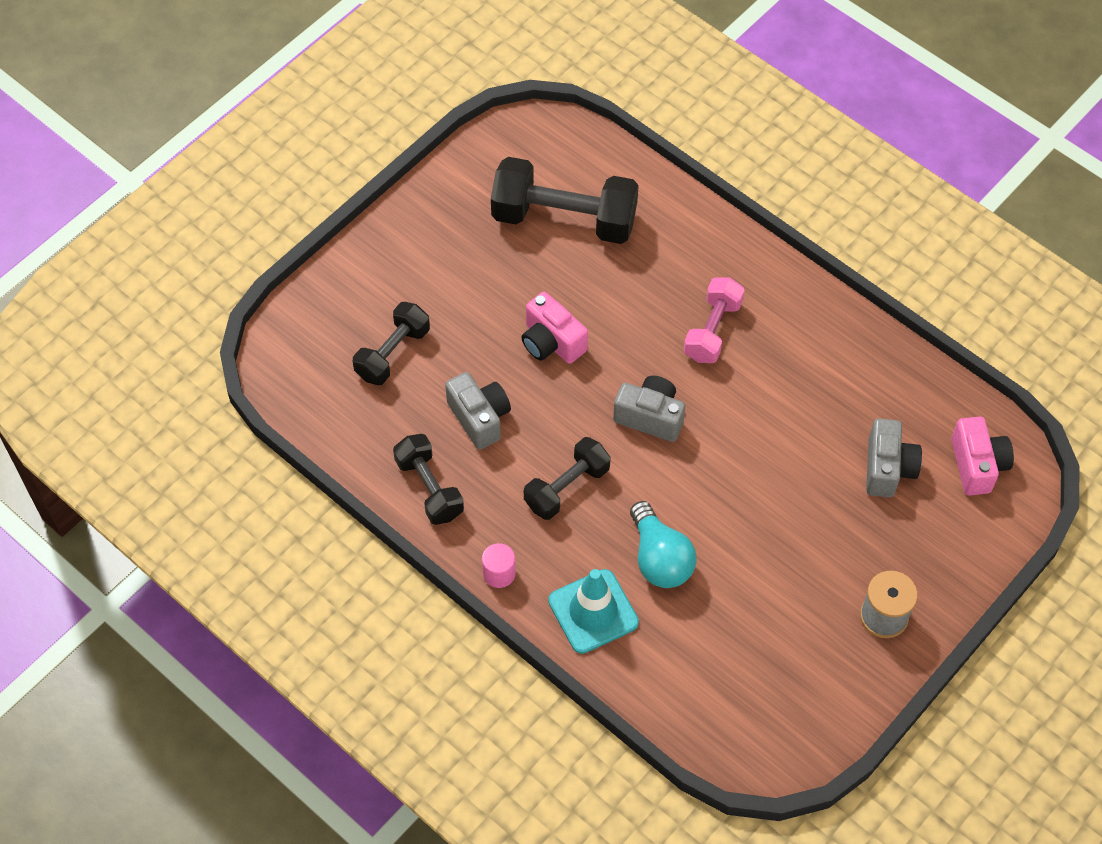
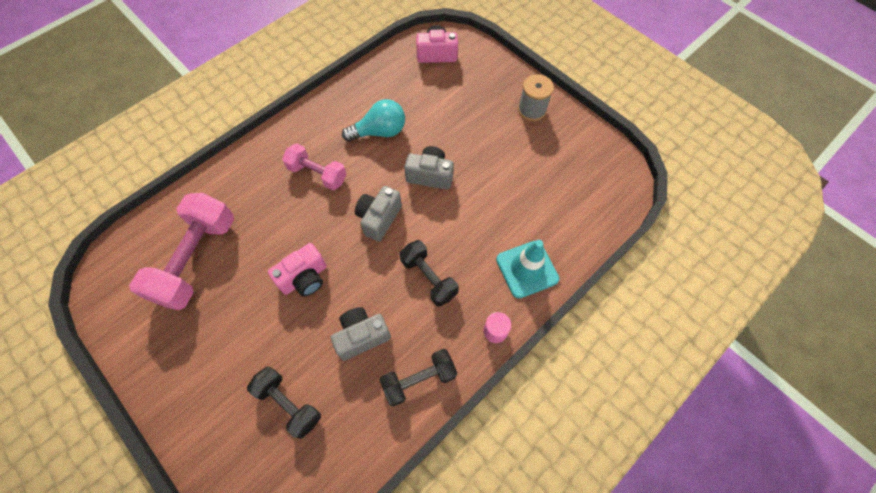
camera: 85 degrees left, 5 degrees up
black dumbbell [491,157,639,244] -> pink dumbbell [129,193,234,310]
turquoise light bulb [630,501,697,588] -> turquoise light bulb moved to [342,99,405,142]
grey camera [866,418,922,497] -> grey camera moved to [404,146,454,190]

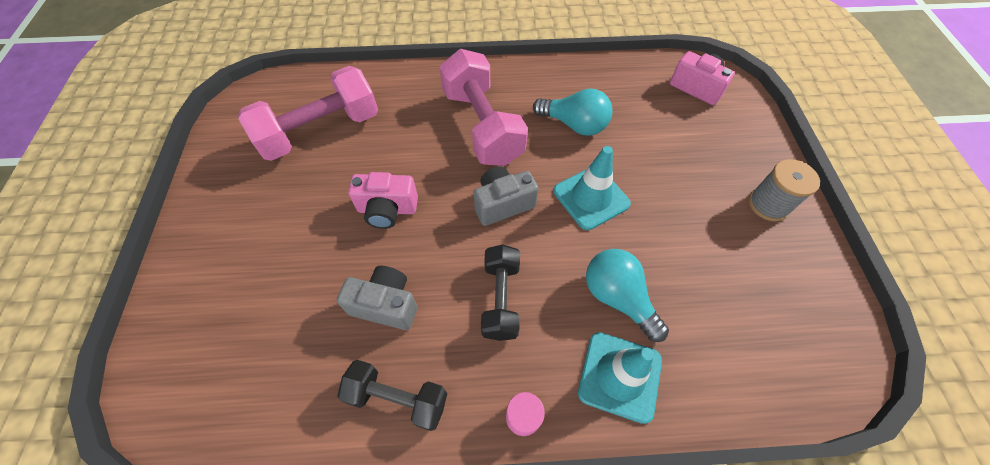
camera: 40 degrees right, 5 degrees down
black dumbbell [247,367,321,439] -> none
pink dumbbell [282,143,346,191] -> pink dumbbell [439,49,528,166], size x1.68
grey camera [404,146,454,190] -> turquoise traffic cone [553,146,631,230]
none -> turquoise light bulb [586,249,669,342]

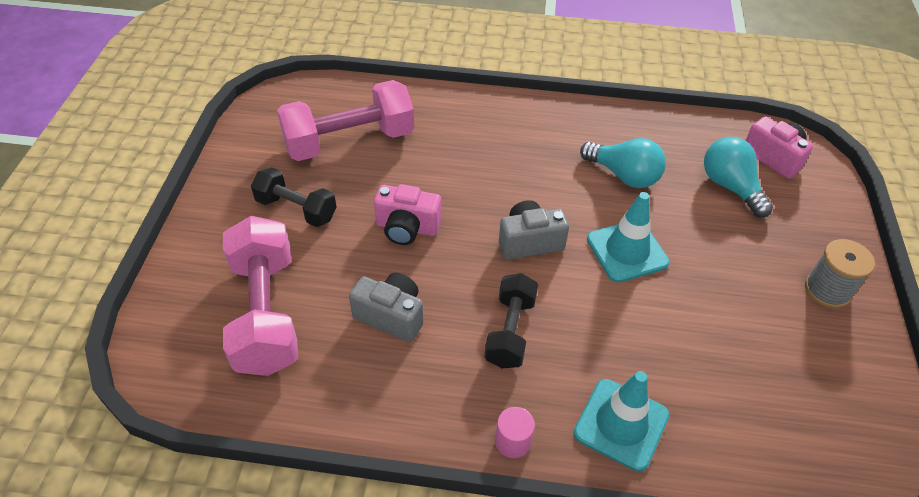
camera: 10 degrees right, 10 degrees down
black dumbbell [337,360,447,431] -> black dumbbell moved to [251,167,337,227]
pink dumbbell [439,49,528,166] -> pink dumbbell moved to [223,216,298,376]
turquoise light bulb [586,249,669,342] -> turquoise light bulb moved to [704,137,773,218]

